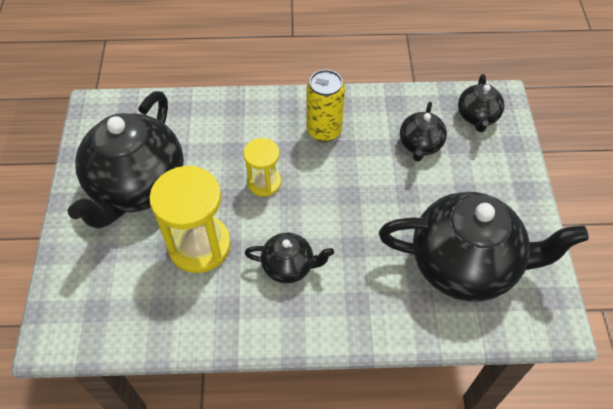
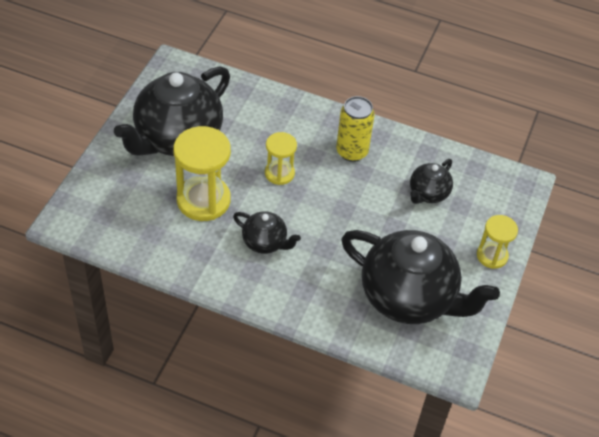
camera: 20 degrees right, 5 degrees down
black teapot [458,74,505,132] -> none
none -> yellow hourglass [477,215,518,269]

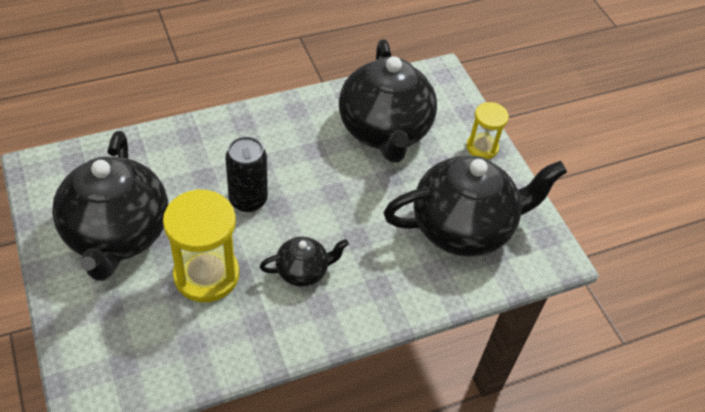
camera: 45 degrees left, 0 degrees up
yellow hourglass [265,132,297,185] -> black can [225,136,268,212]
yellow can [336,96,375,162] -> none
black teapot [410,159,453,204] -> black teapot [339,39,437,163], size x2.11

